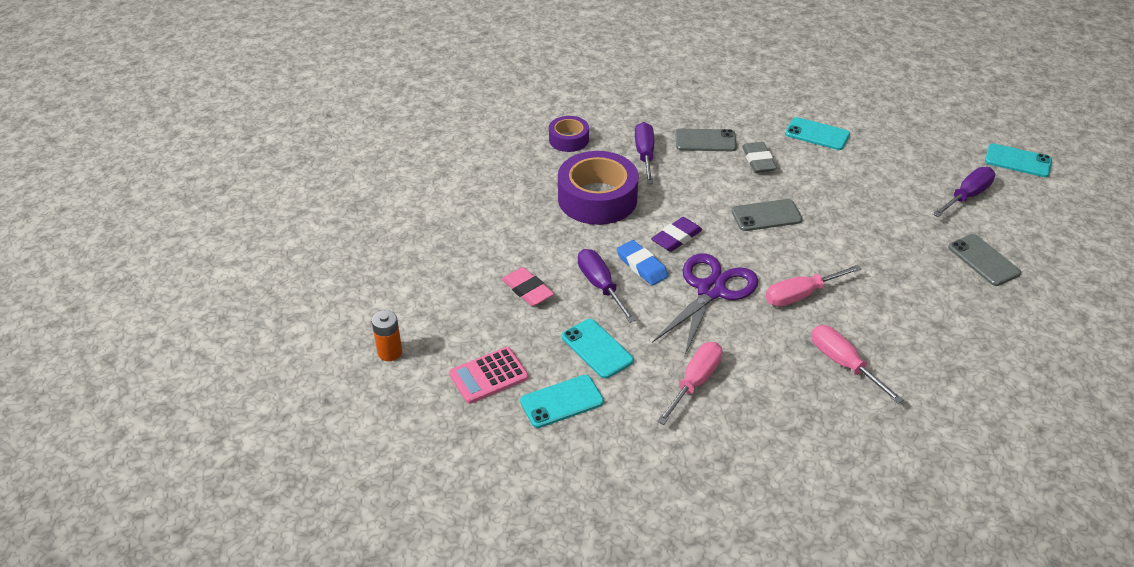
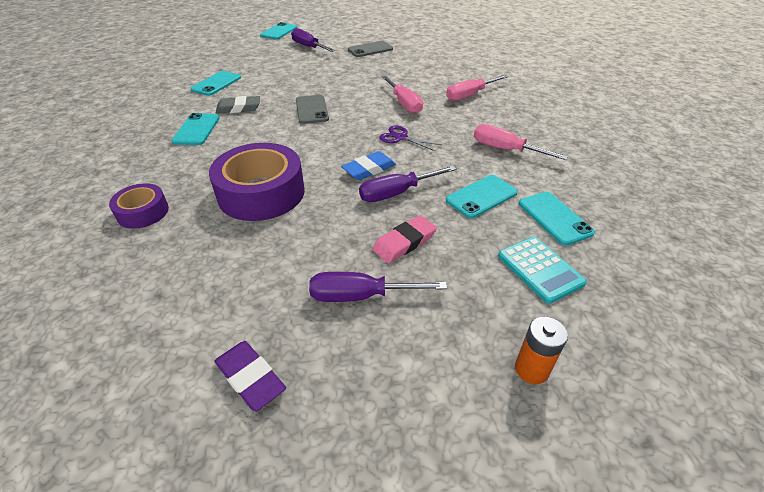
camera: 90 degrees left, 0 degrees up
pink calculator [449,347,528,404] -> turquoise calculator [498,237,587,304]
purple screwdriver [635,122,654,184] -> purple screwdriver moved to [309,272,447,302]
purple eraser [651,217,702,252] -> purple eraser moved to [214,341,286,411]
purple scissors [652,253,759,357] -> purple scissors [379,125,442,151], size x0.52
grey phone [675,129,737,151] -> turquoise phone [171,113,220,145]

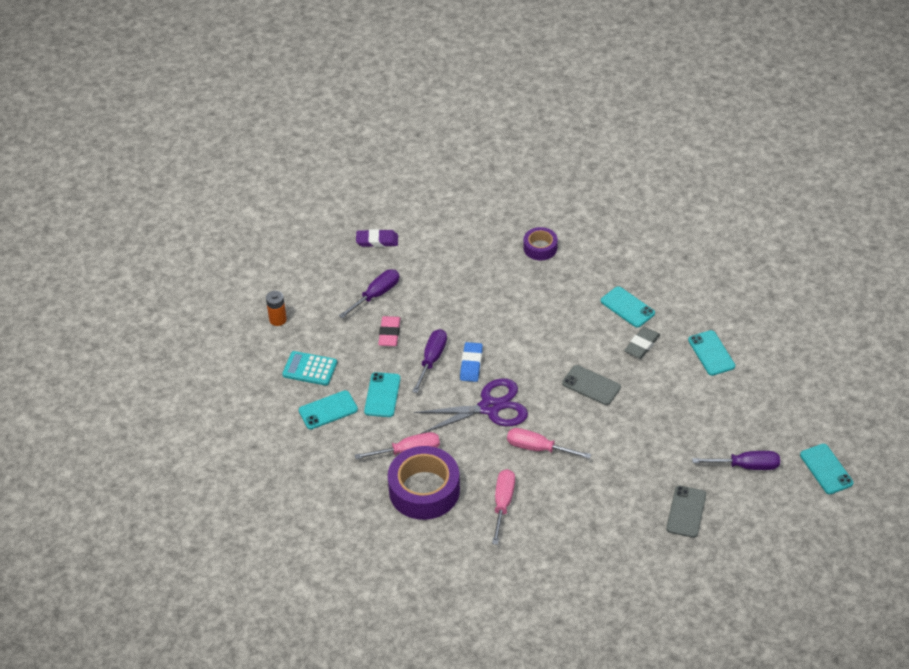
camera: 135 degrees right, 5 degrees up
purple tape [209,143,304,221] -> purple tape moved to [388,446,460,520]
purple scissors [379,125,442,151] -> purple scissors [414,378,528,434], size x1.93
turquoise phone [519,192,595,246] -> turquoise phone turned 45 degrees counterclockwise [299,390,358,429]

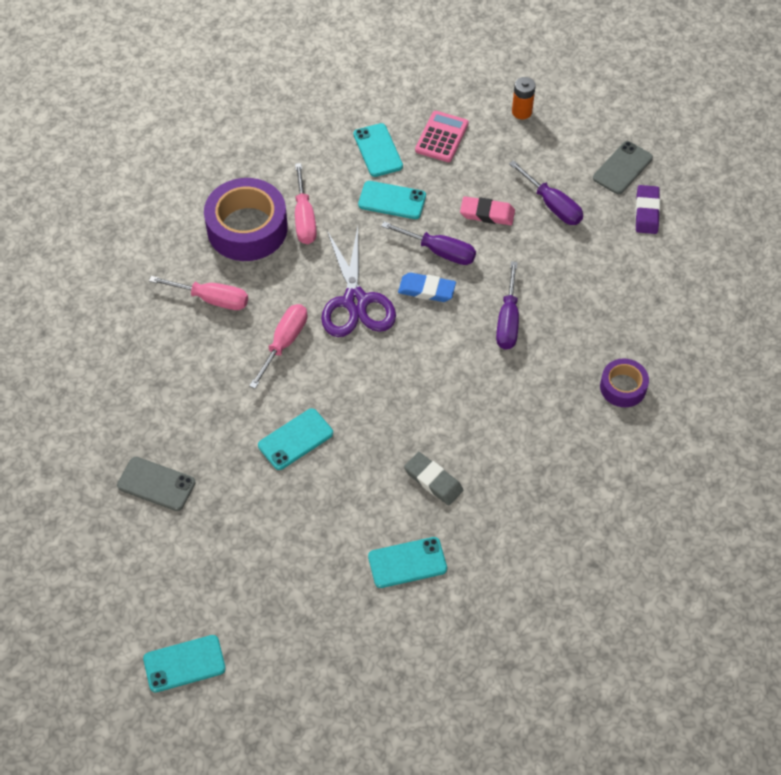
camera: 95 degrees right, 10 degrees up
turquoise calculator [282,351,337,386] -> pink calculator [415,111,469,162]
grey phone [562,365,621,405] -> grey phone moved to [593,141,653,194]
turquoise phone [601,286,655,328] -> turquoise phone moved to [258,408,333,470]
purple screwdriver [692,451,780,470] -> purple screwdriver moved to [496,261,519,350]

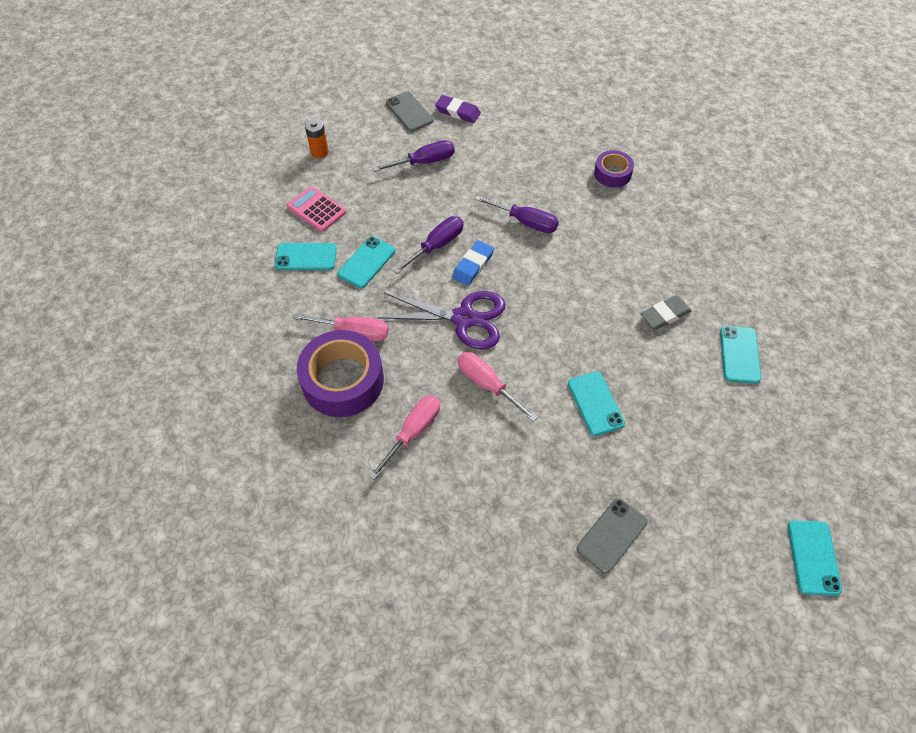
camera: 70 degrees left, 0 degrees up
pink eraser [460,196,515,225] -> none

